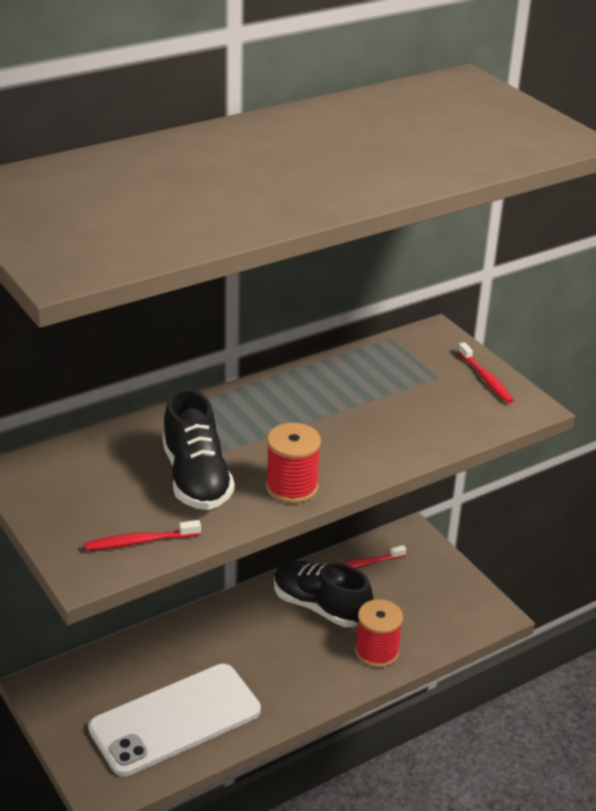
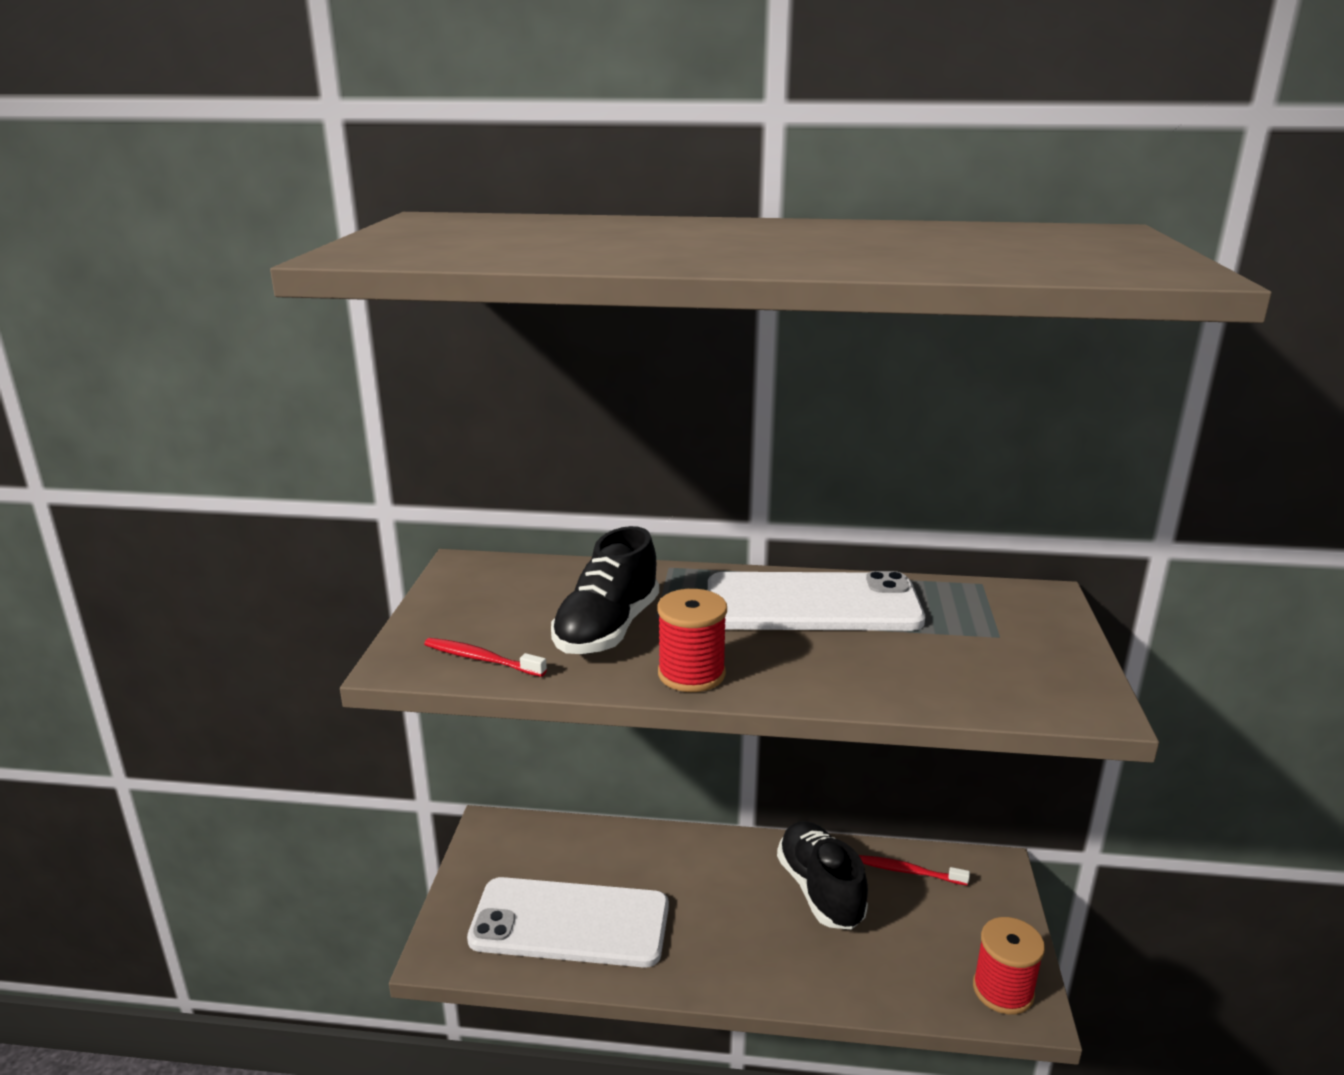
camera: 40 degrees right, 10 degrees down
red spool [355,599,403,668] -> red spool moved to [973,917,1045,1015]
red toothbrush [458,342,514,403] -> none
none -> white phone [708,571,925,631]

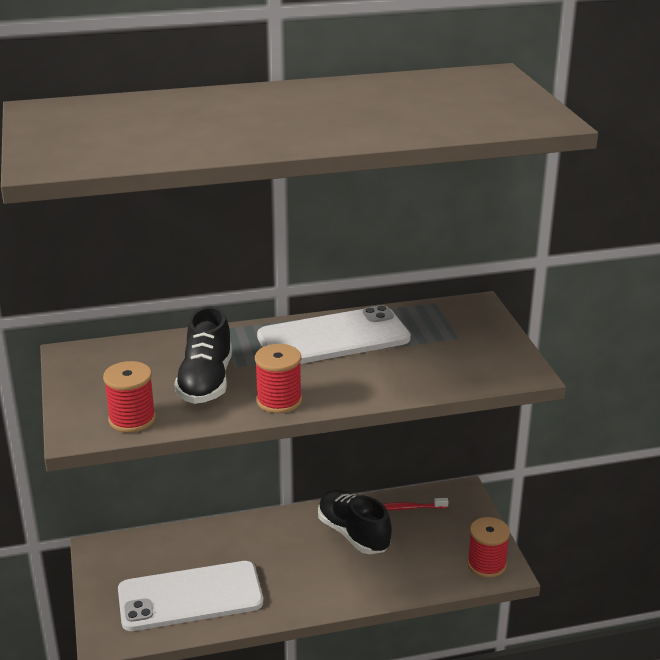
camera: 20 degrees left, 5 degrees up
red toothbrush [424,638,547,677] -> red spool [103,361,156,433]

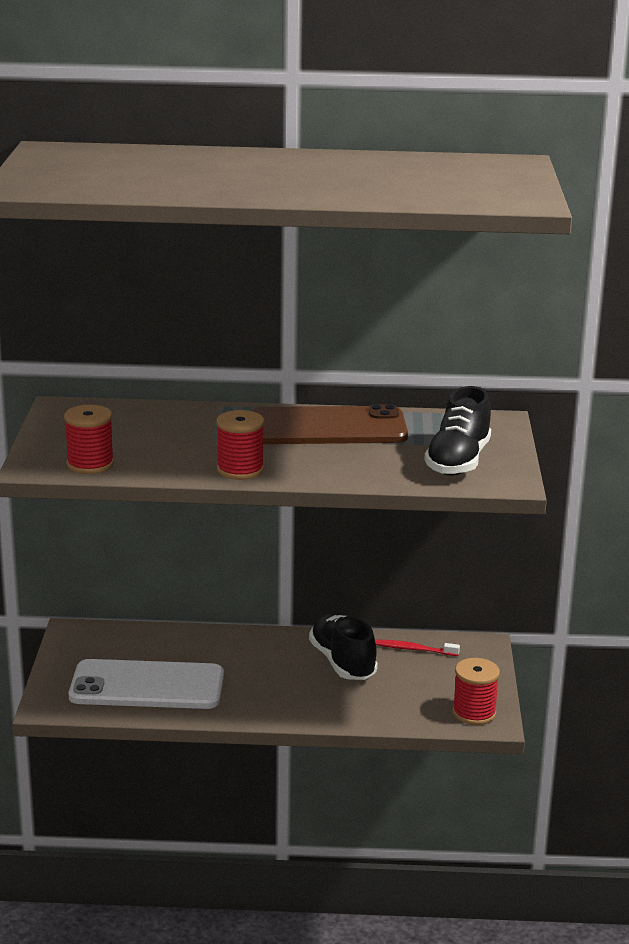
camera: 15 degrees right, 5 degrees down
black shoe [174,306,232,404] -> black shoe moved to [424,386,491,476]
white phone [257,305,411,364] -> brown phone [252,404,408,444]

